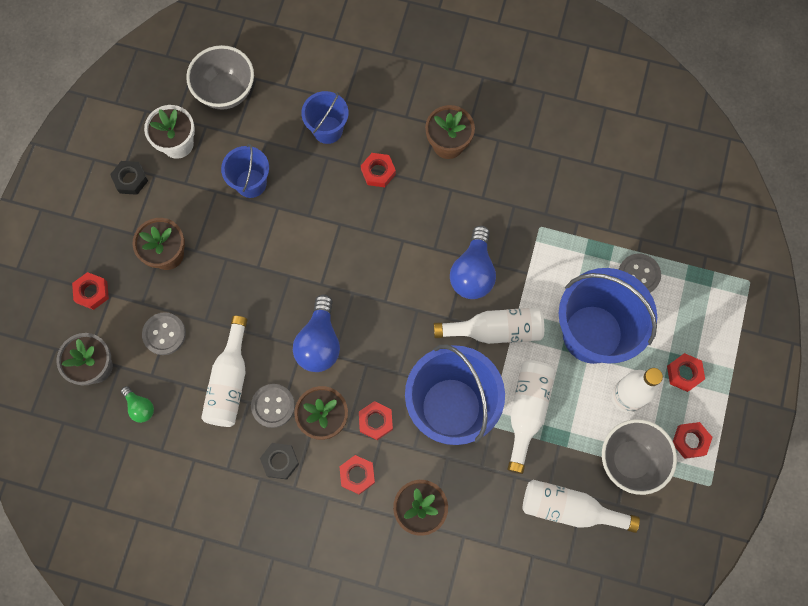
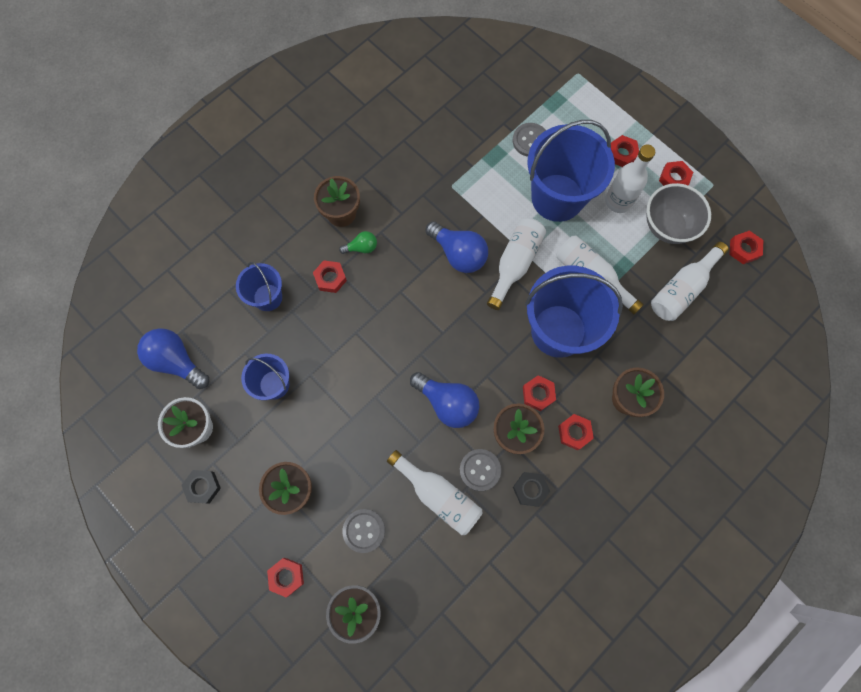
camera: 60 degrees left, 0 degrees up
green light bulb [121,386,154,423] -> green light bulb moved to [339,231,377,254]
grey bowl [186,45,254,110] -> blue light bulb [137,328,209,389]
none -> red nut [730,230,763,264]

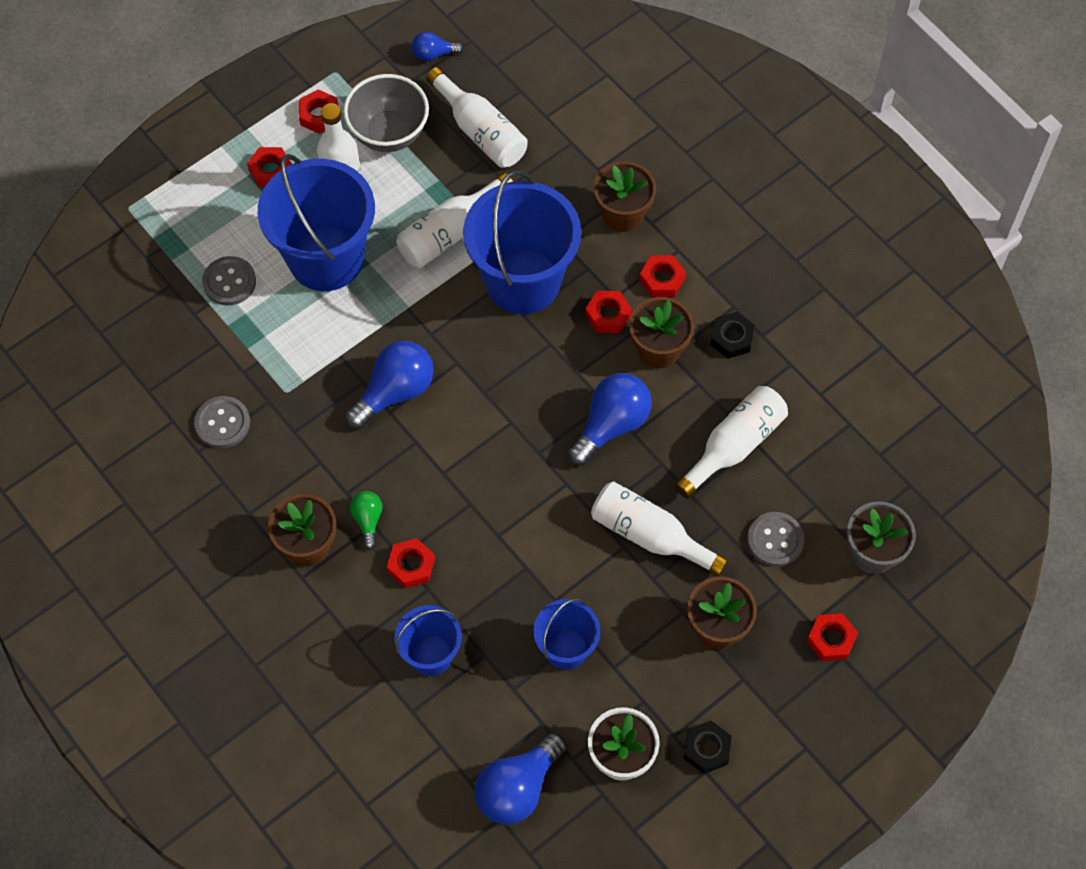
camera: 85 degrees left, 10 degrees down
grey button [460,449,501,491] -> grey button moved to [194,396,250,448]
white bottle [487,218,546,310] -> white bottle moved to [591,482,728,577]
red nut [730,230,763,264] -> blue light bulb [412,32,464,61]

